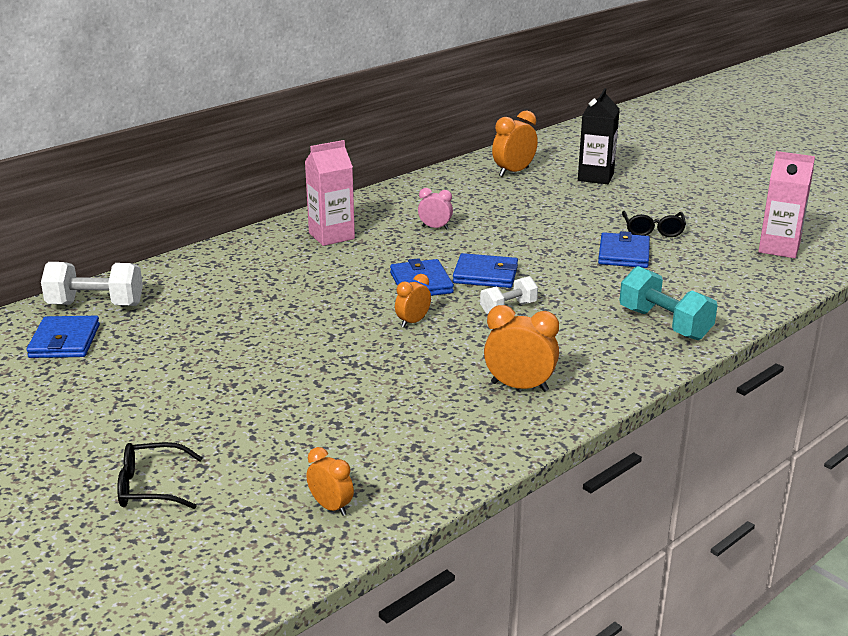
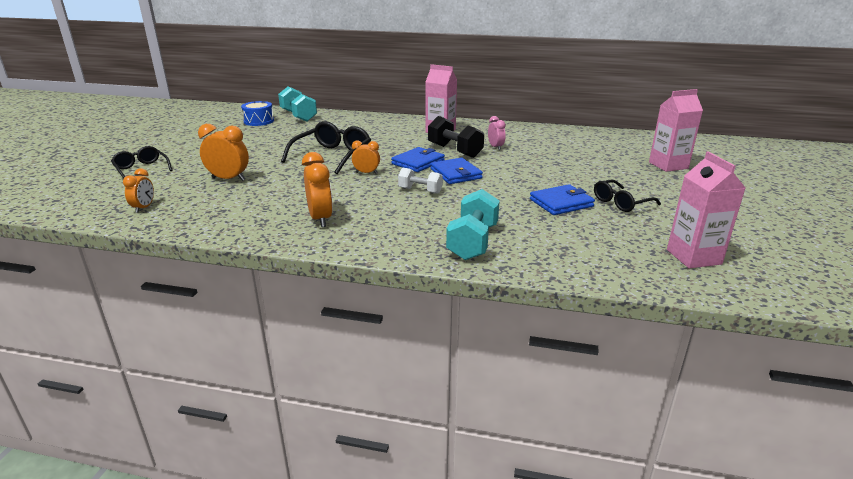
camera: 55 degrees right, 0 degrees up
blue wallet [26,316,100,358] -> blue drum [241,101,274,126]
white dumbbell [41,262,143,306] -> turquoise dumbbell [278,86,317,121]
orange clock [492,111,538,177] -> orange clock moved to [198,124,249,181]
black carton [578,88,620,184] -> pink carton [649,89,703,172]
none -> black glasses [281,121,371,174]
none -> black dumbbell [428,116,484,158]

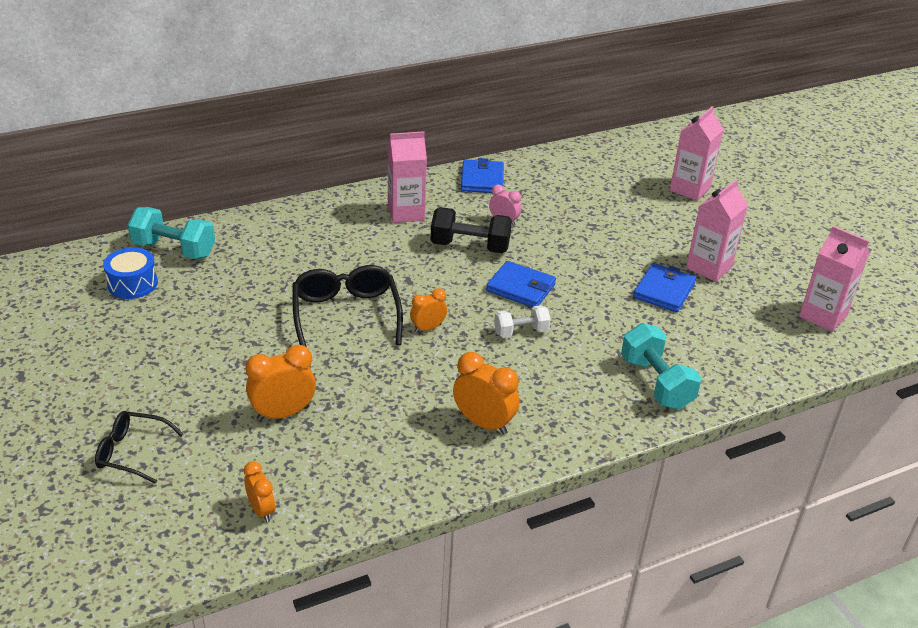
camera: 40 degrees left, 10 degrees up
blue wallet [391,147,445,172] -> blue wallet moved to [461,158,504,193]
black glasses [594,180,661,212] -> pink carton [686,180,748,282]

